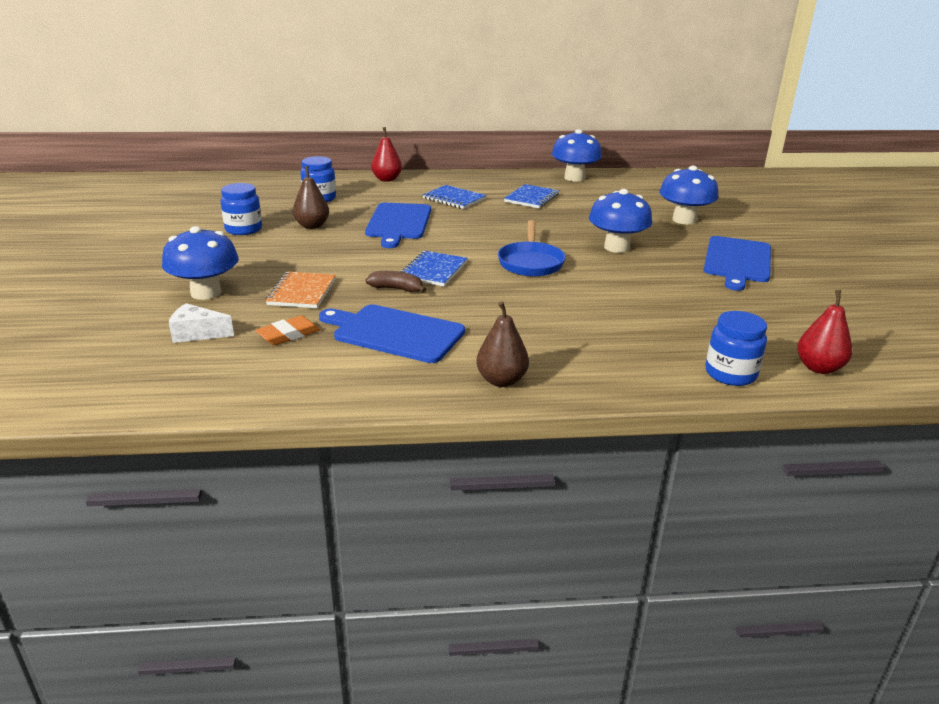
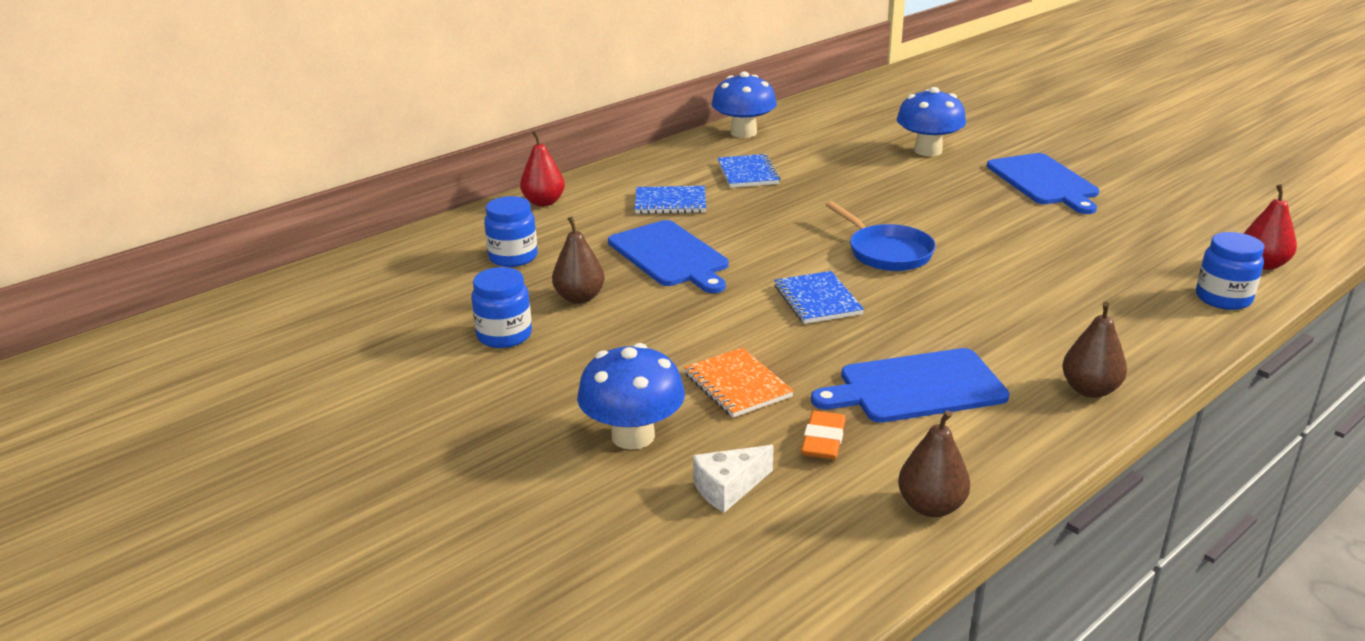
camera: 35 degrees left, 0 degrees up
brown banana [365,271,427,293] -> none
blue mushroom [589,189,652,253] -> none
none -> brown pear [898,410,971,517]

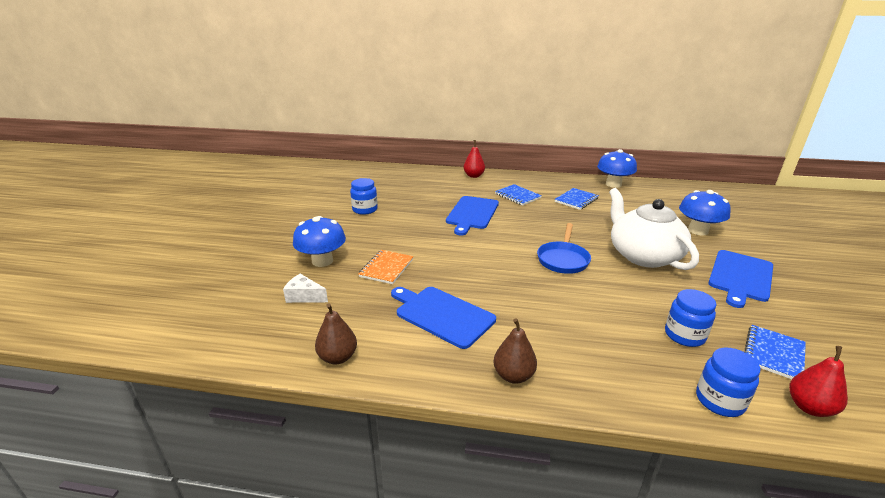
camera: 50 degrees right, 0 degrees up
blue jar [484,196,537,267] -> blue jar moved to [665,289,717,347]
brown pear [552,216,605,304] -> none
blue notebook [774,271,864,324] -> blue notebook moved to [745,325,806,379]
orange eraser [801,411,846,459] -> none
none -> white teapot [609,188,699,270]

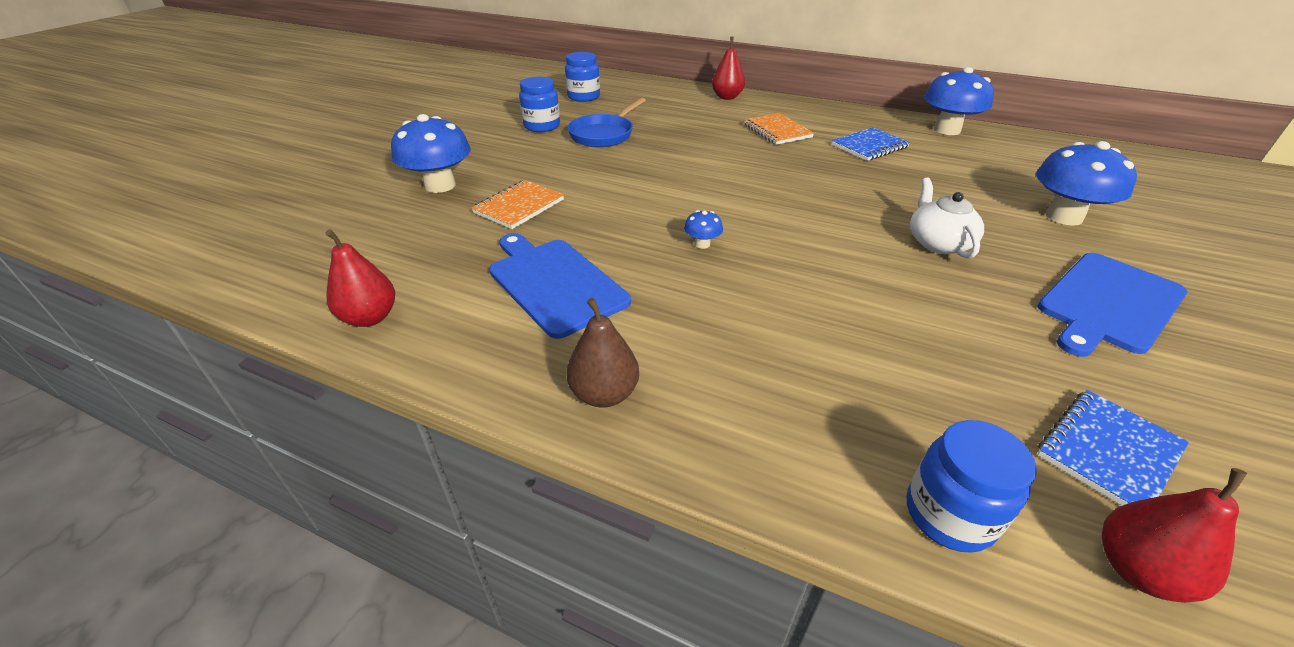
camera: 15 degrees right, 10 degrees up
white cheese [283,274,328,303] -> none
brown pear [315,303,357,364] -> red pear [325,229,395,327]
blue cutting board [446,196,499,236] -> none
blue notebook [495,184,542,206] -> orange notebook [744,113,814,145]
blue pan [537,223,591,274] -> blue pan moved to [567,98,646,147]
white teapot [609,188,699,270] -> white teapot [910,177,984,259], size x0.53
blue jar [665,289,717,347] -> blue jar moved to [565,52,600,102]
none -> blue mushroom [684,210,723,249]

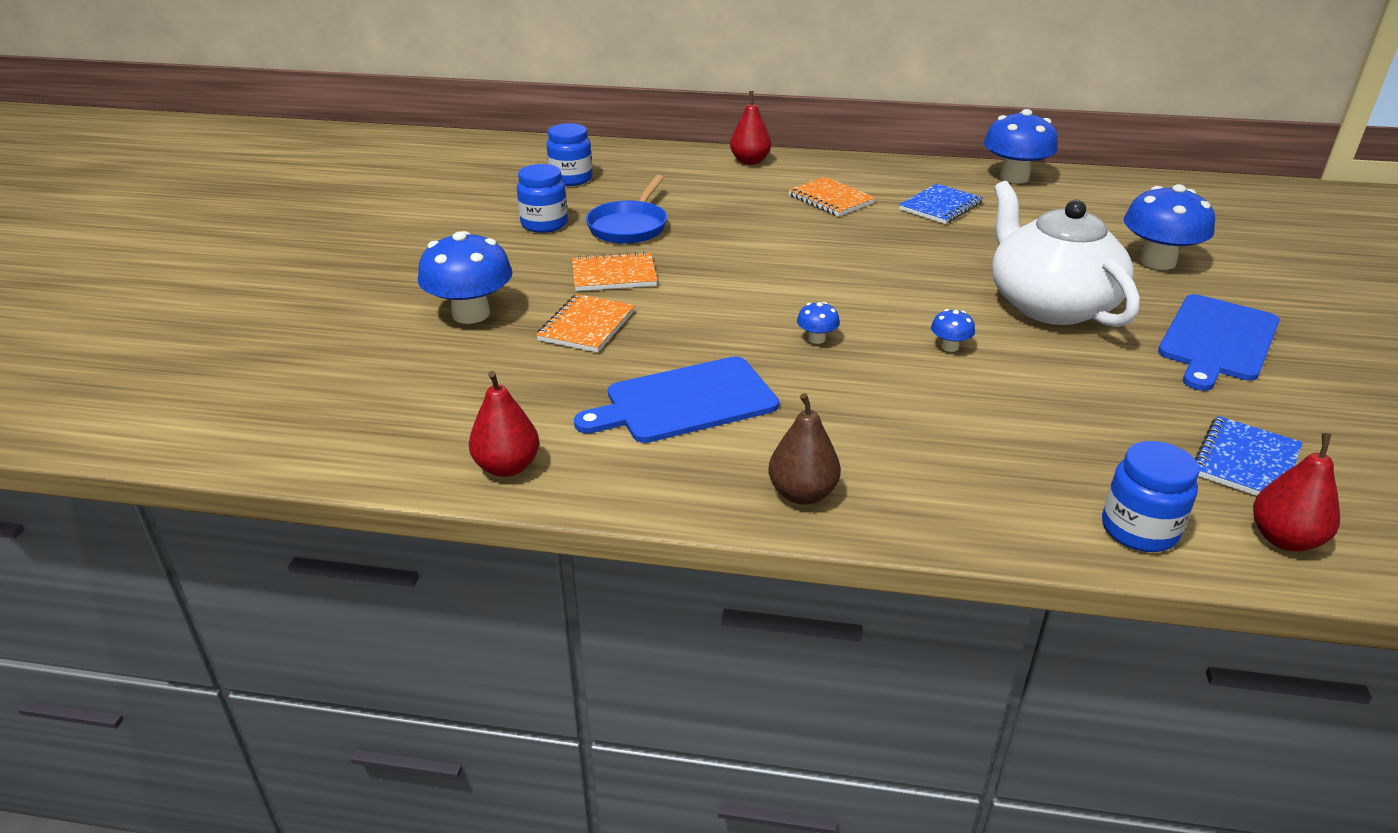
camera: 15 degrees left, 5 degrees down
blue cutting board [489,233,631,339] -> blue cutting board turned 60 degrees counterclockwise [574,356,779,443]
white teapot [910,177,984,259] -> white teapot [992,181,1140,327], size x1.89
none -> orange notebook [572,251,658,291]
none -> blue mushroom [931,309,975,352]

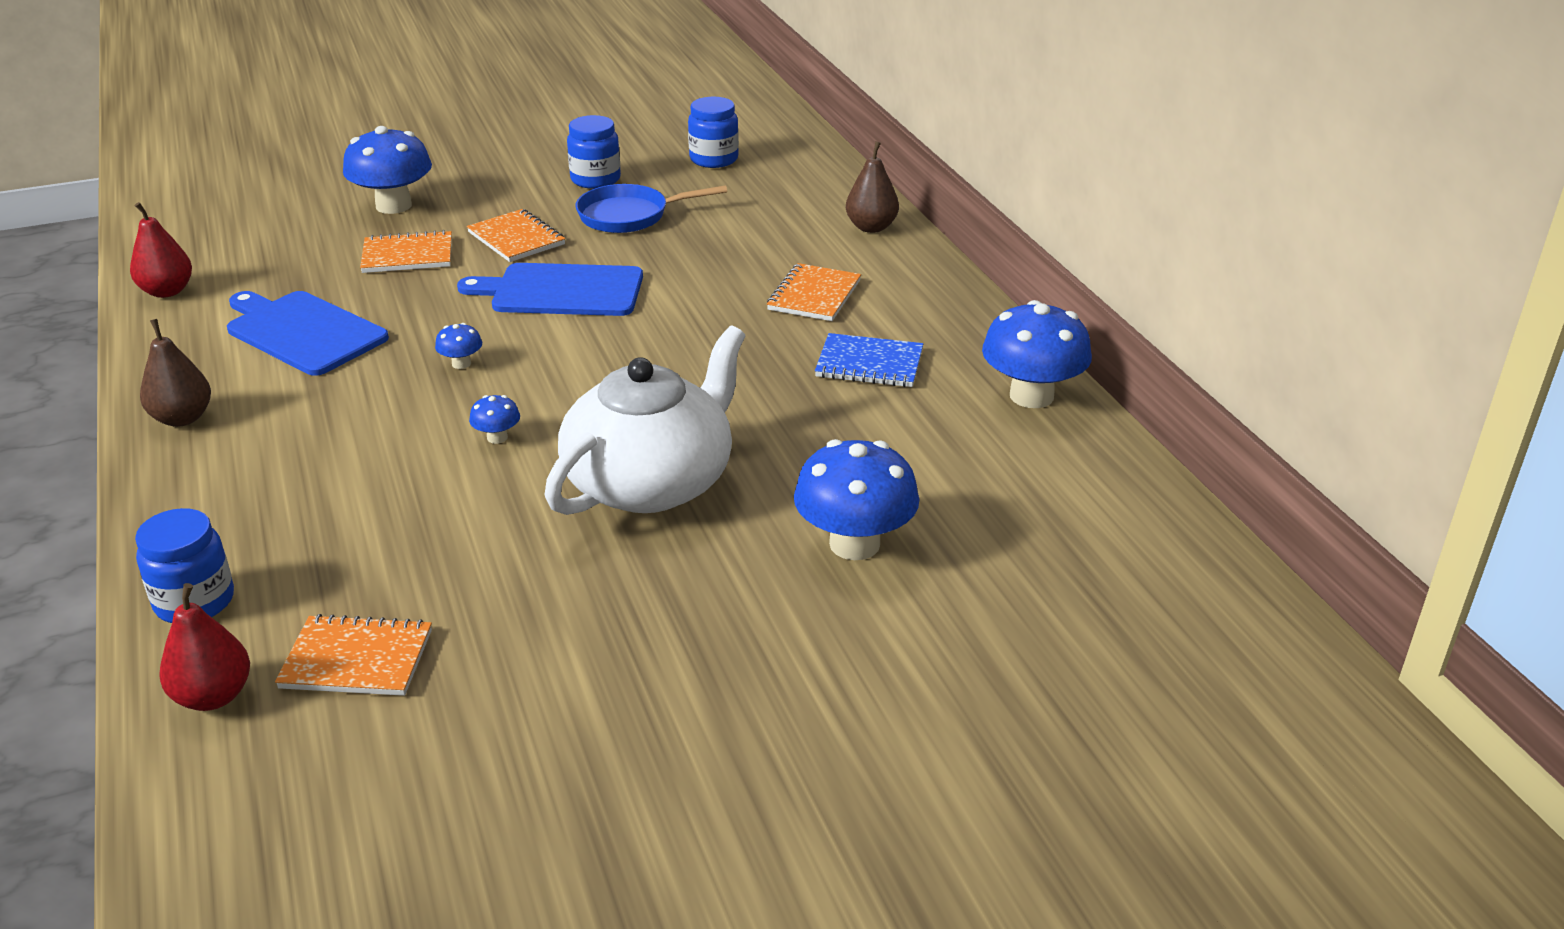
camera: 60 degrees right, 0 degrees up
red pear [730,91,771,165] -> brown pear [846,141,899,233]
blue cutting board [1158,294,1280,391] -> blue cutting board moved to [457,263,643,316]
blue notebook [1194,416,1303,496] -> orange notebook [275,614,432,696]

